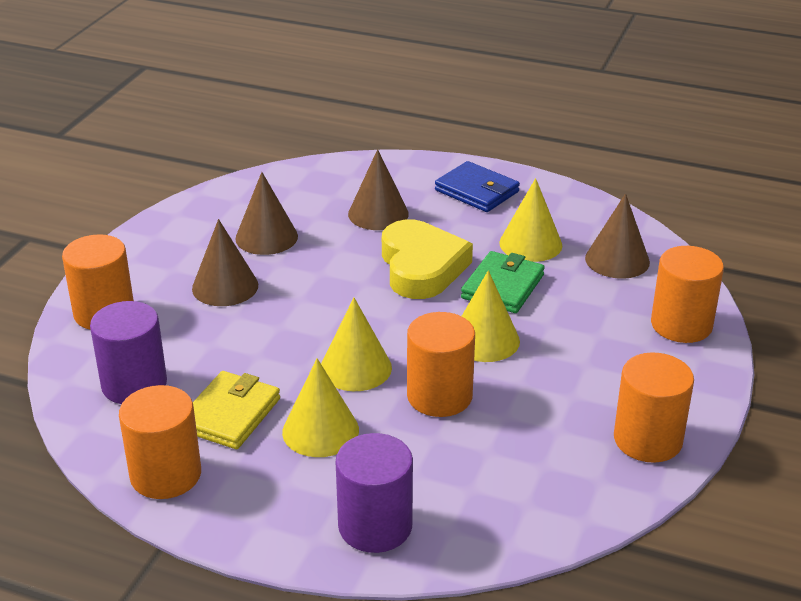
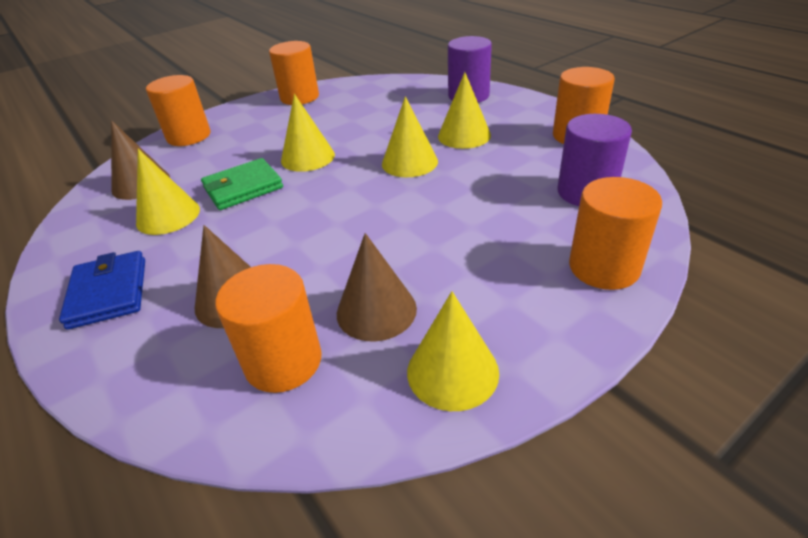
camera: 145 degrees left, 5 degrees up
brown cone [192,219,258,306] -> none
yellow wallet [193,371,280,449] -> none
yellow heart [382,219,473,299] -> none
orange cylinder [407,312,475,417] -> orange cylinder moved to [215,264,322,393]
none -> yellow cone [407,291,499,411]

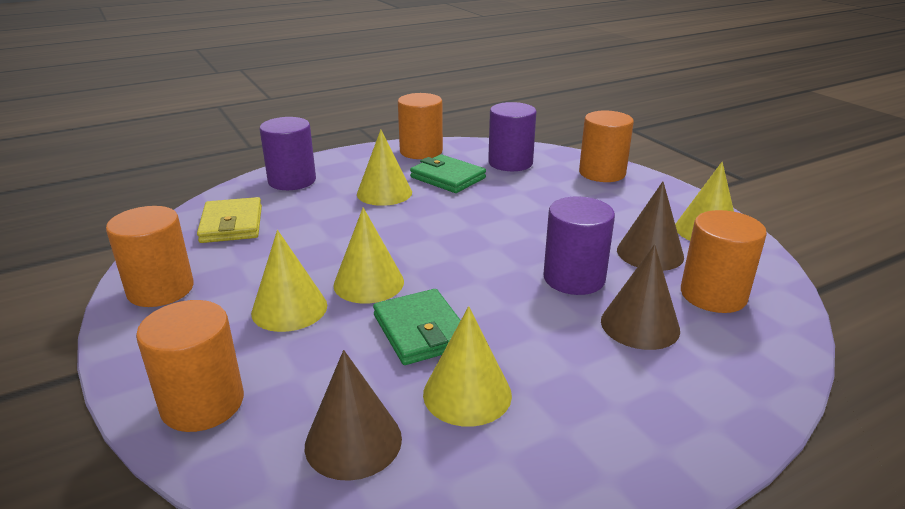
camera: 85 degrees left, 10 degrees down
blue wallet [59,251,145,330] -> none
yellow cone [382,96,438,177] -> yellow cone moved to [251,230,327,332]
none -> yellow wallet [197,197,262,243]
none -> green wallet [410,154,486,193]
none -> purple cylinder [543,197,615,295]

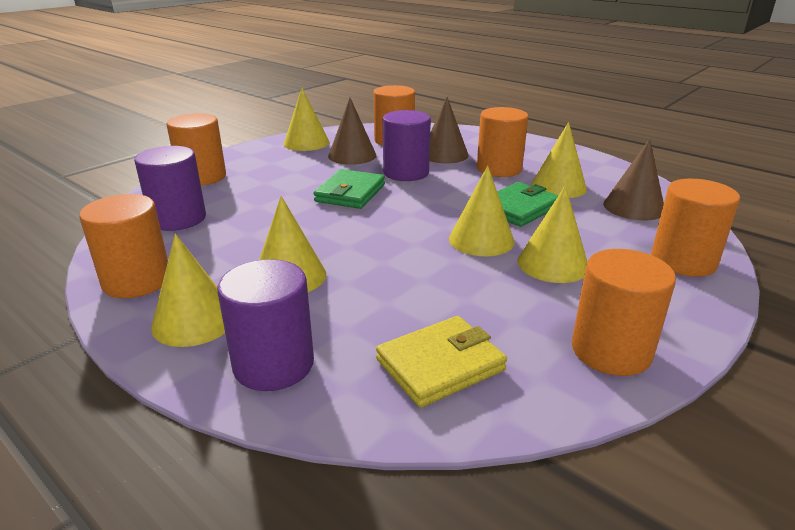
camera: 110 degrees left, 0 degrees up
green wallet [410,154,486,193] -> green wallet moved to [313,169,385,209]
none -> yellow cone [151,234,225,347]
none -> orange cylinder [477,107,528,177]

